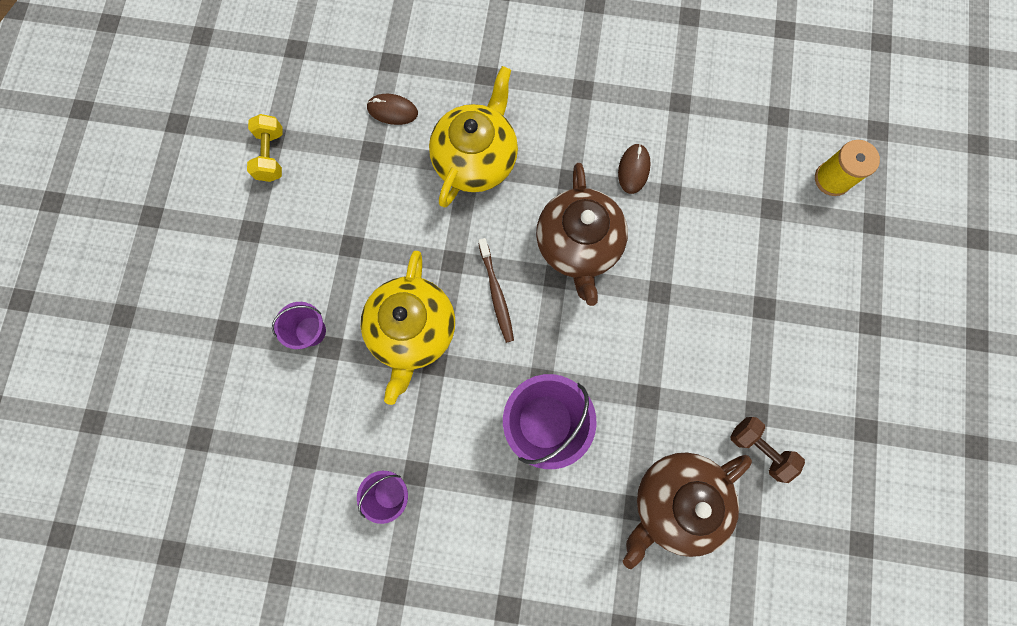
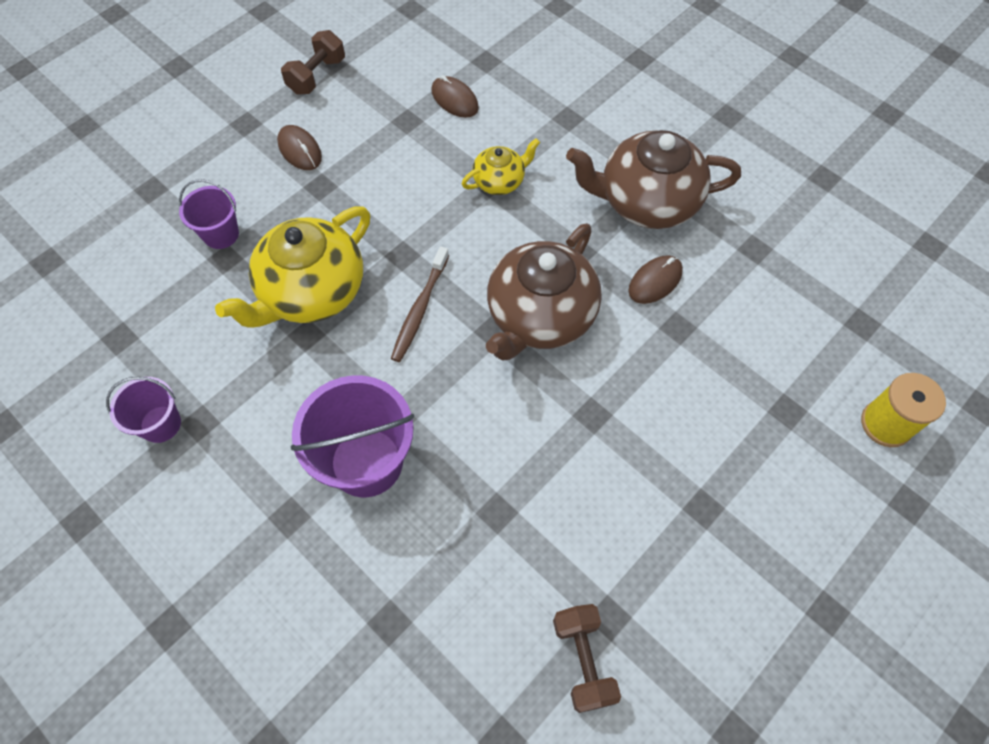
camera: 35 degrees right, 15 degrees down
yellow dumbbell [247,114,282,182] -> brown dumbbell [281,30,345,95]
yellow teapot [429,66,518,208] -> yellow teapot [462,138,540,195], size x0.51
brown teapot [623,453,752,569] -> brown teapot moved to [566,130,741,229]
none -> brown mouse [277,125,322,170]

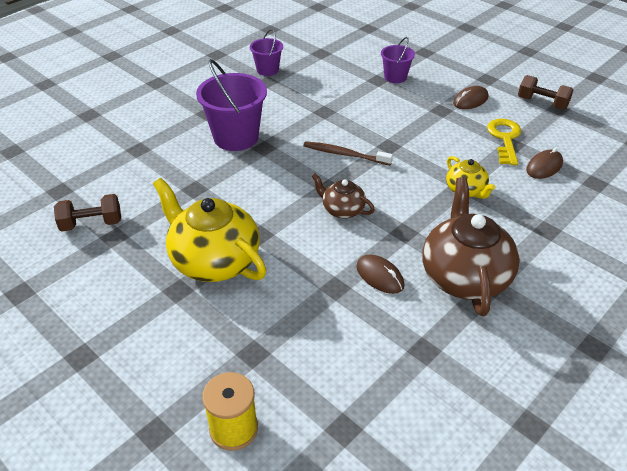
camera: 90 degrees right, 20 degrees down
yellow teapot [215,206,370,328] -> yellow teapot moved to [153,178,266,282]
brown teapot [486,223,602,361] -> brown teapot [311,173,375,218], size x0.51
none -> yellow key [487,119,521,165]

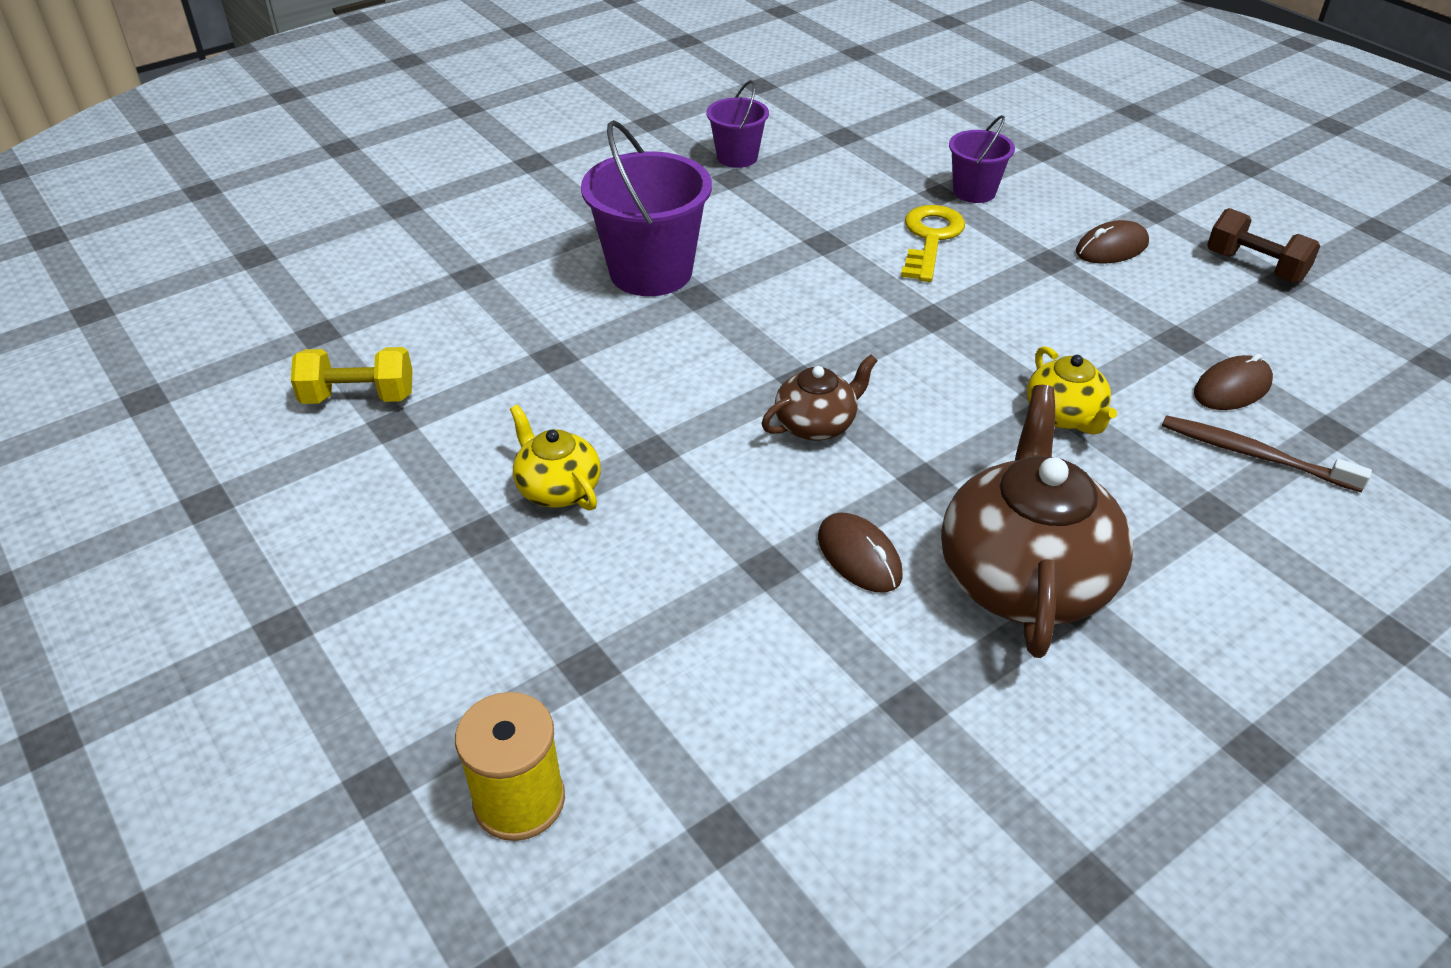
camera: 10 degrees right, 0 degrees up
brown dumbbell [54,194,121,232] -> yellow dumbbell [291,347,413,404]
yellow teapot [153,178,266,282] -> yellow teapot [510,405,601,511], size x0.51
brown toothbrush [304,141,393,165] -> brown toothbrush moved to [1162,415,1372,492]
brown teapot [311,173,375,218] -> brown teapot turned 105 degrees clockwise [762,355,878,441]
yellow key [487,119,521,165] -> yellow key moved to [901,205,965,282]

